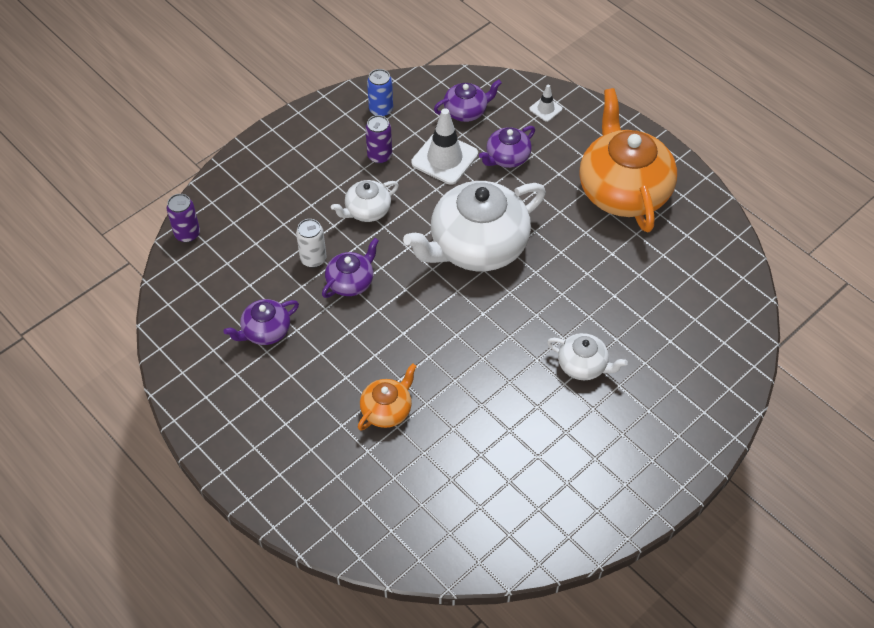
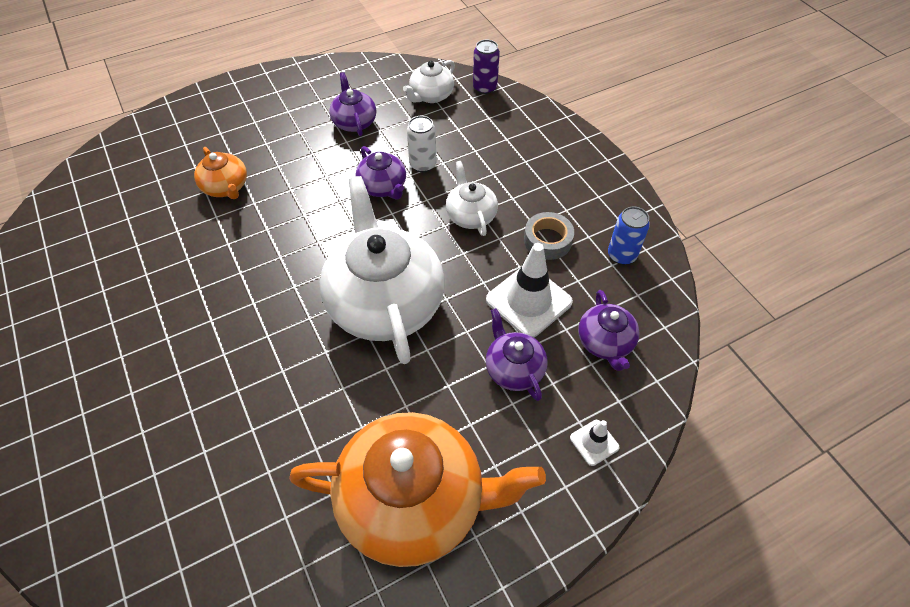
camera: 105 degrees right, 0 degrees up
purple can [365,115,392,164] -> grey tape [524,212,574,260]
white teapot [547,333,628,380] -> white teapot moved to [403,60,455,103]

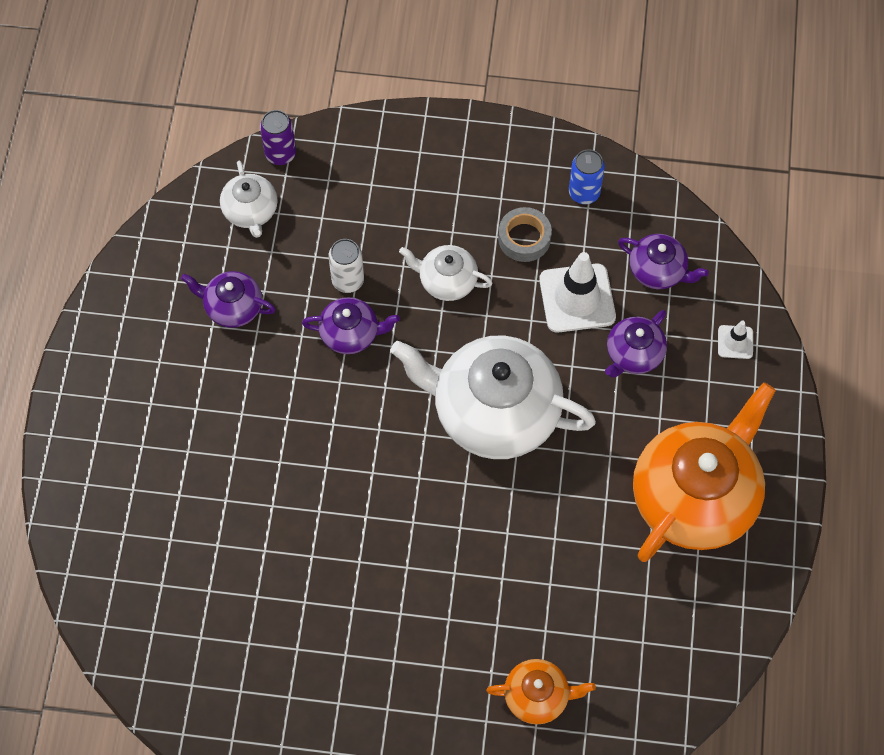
camera: 55 degrees left, 10 degrees up
orange teapot [194,147,247,199] -> orange teapot moved to [486,659,596,724]
purple teapot [486,308,548,401] -> purple teapot turned 60 degrees counterclockwise [605,310,667,378]

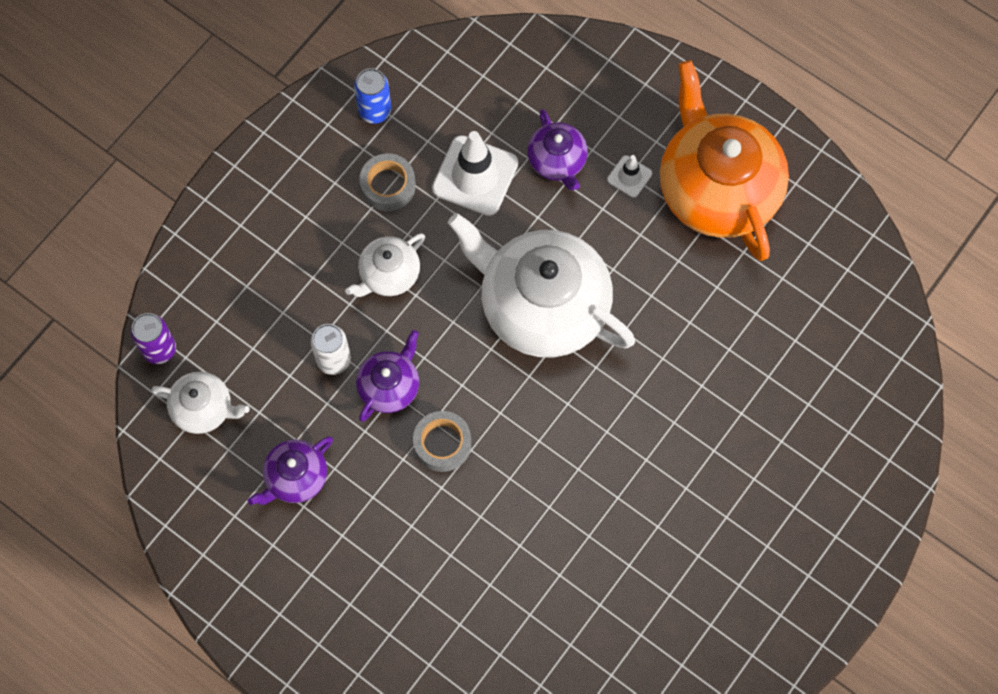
camera: 60 degrees left, 5 degrees up
white teapot [391,336,596,459] -> white teapot turned 75 degrees clockwise [448,213,635,357]
orange teapot [486,659,596,724] -> none
purple teapot [618,234,709,289] -> none
white traffic cone [718,321,753,359] -> white traffic cone moved to [607,155,652,197]
none -> grey tape [413,411,471,472]

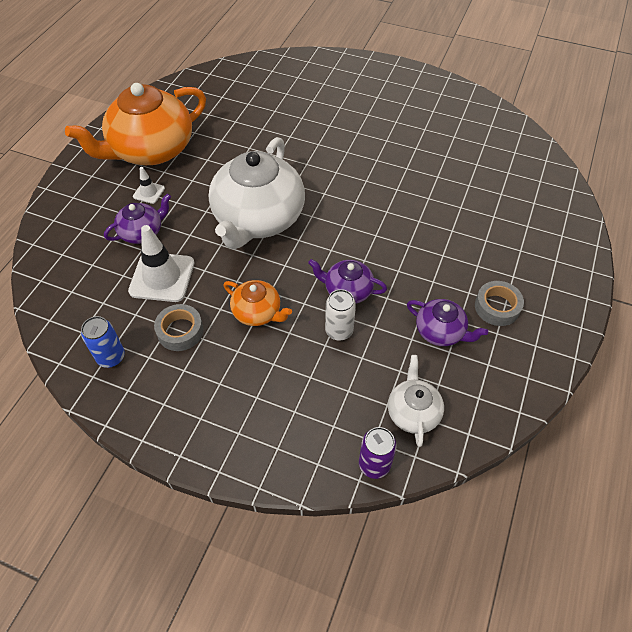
camera: 105 degrees left, 15 degrees down
white teapot [345,233,425,297] -> orange teapot [224,280,292,326]
grey tape [413,411,471,472] -> grey tape moved to [475,281,524,326]

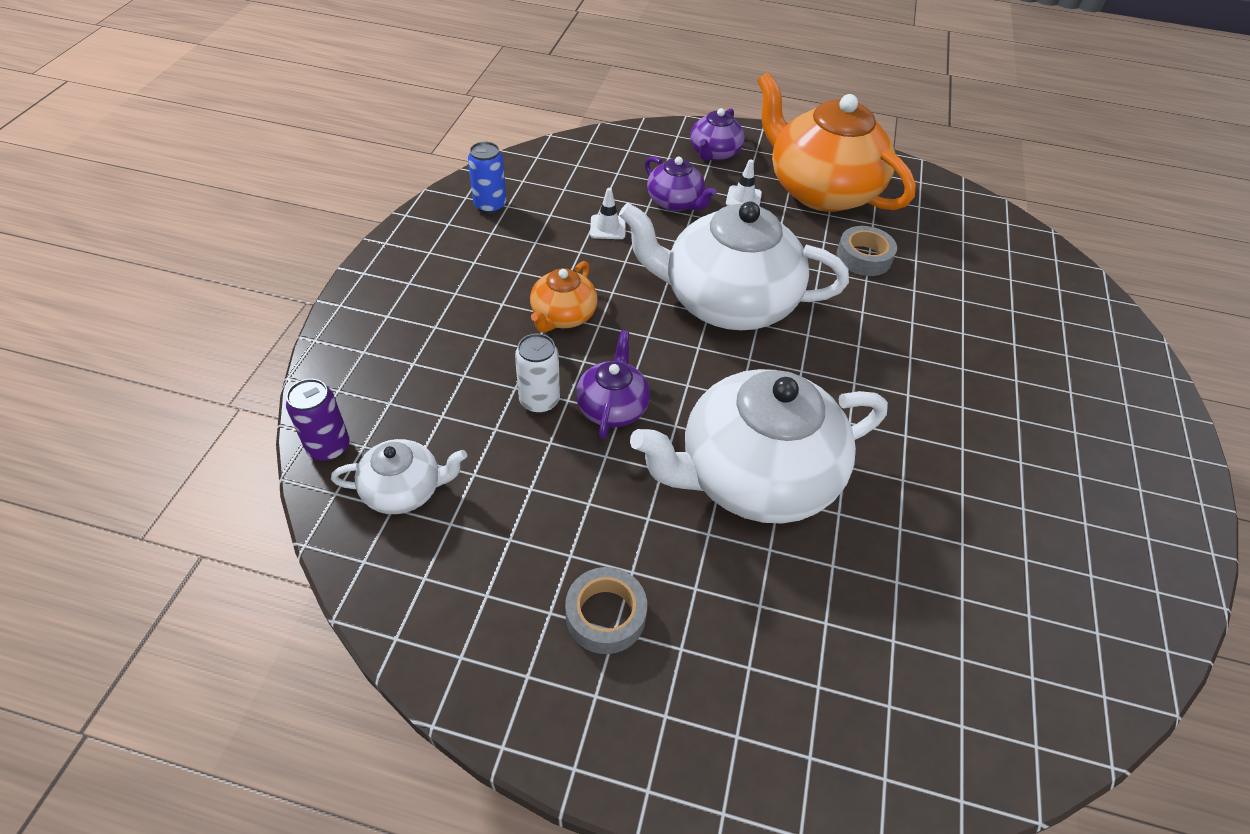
camera: 80 degrees right, 5 degrees down
white traffic cone [128,225,194,302] -> white traffic cone [590,188,625,239], size x0.50
grey tape [154,304,204,351] -> grey tape moved to [836,226,897,276]
purple teapot [407,299,488,346] -> purple teapot moved to [690,108,744,161]
none -> white teapot [630,369,888,523]

